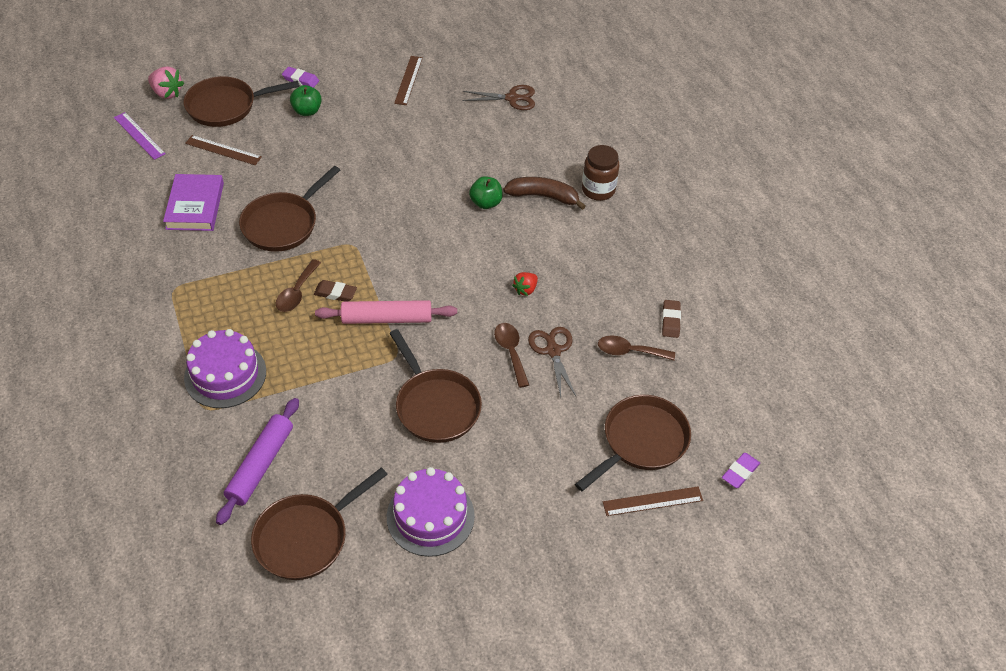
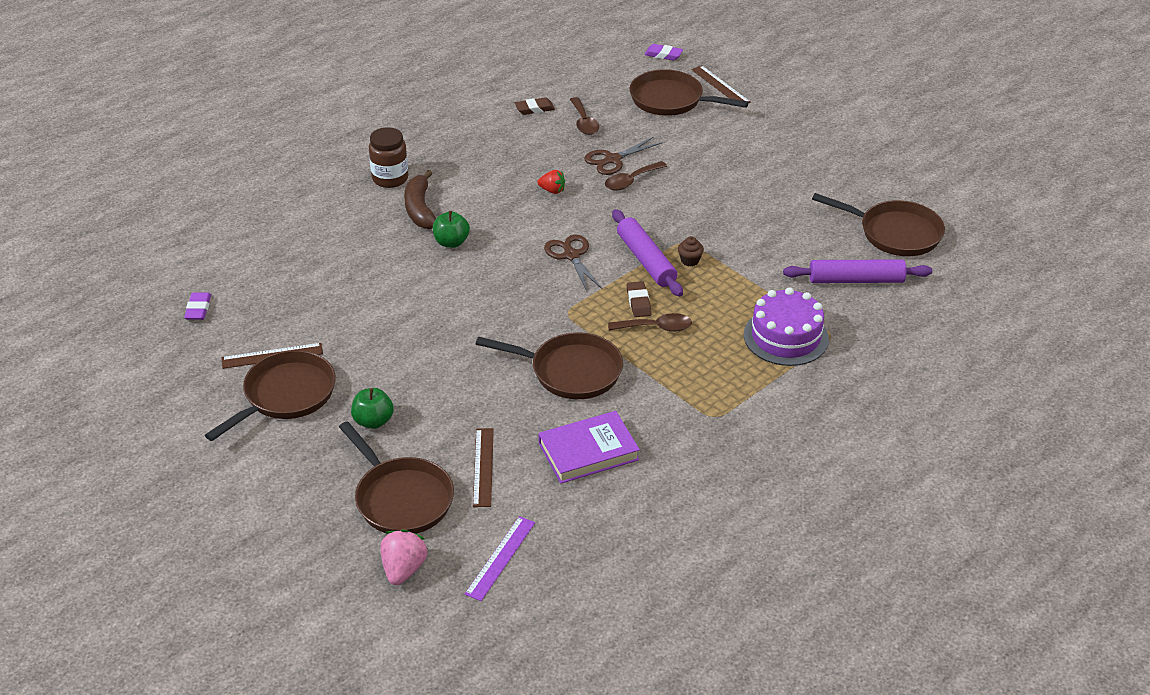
camera: 110 degrees left, 10 degrees down
purple eraser [282,67,319,88] -> purple eraser moved to [184,292,211,320]
pink rolling pin [315,300,457,324] -> purple rolling pin [612,209,683,297]
purple cake [387,467,475,557] -> none
brown pan [389,329,482,443] -> brown pan moved to [205,350,336,441]
brown scissors [462,85,535,110] -> brown scissors moved to [544,235,603,291]
none -> brown cupcake [678,236,704,267]

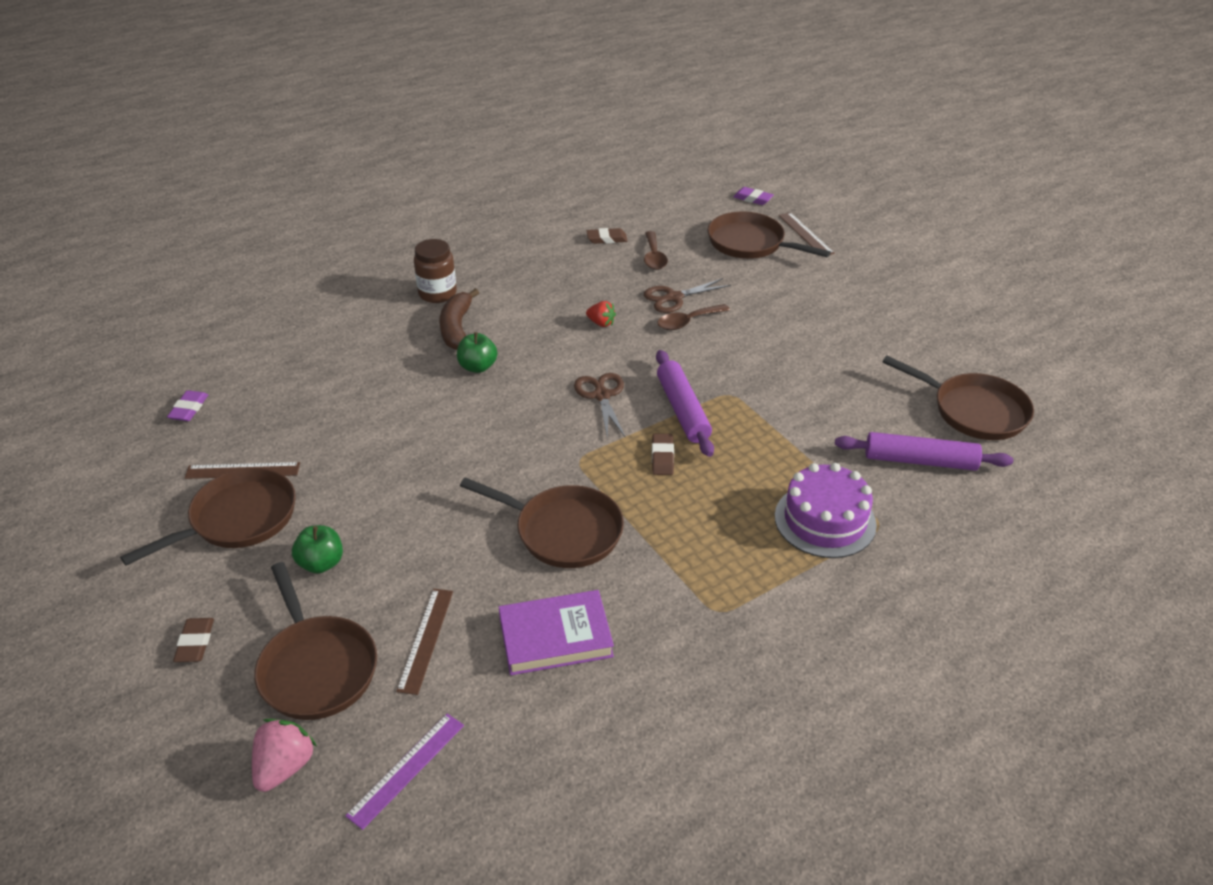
camera: 10 degrees right, 0 degrees up
brown spoon [608,313,692,332] -> none
brown cupcake [678,236,704,267] -> none
none -> brown eraser [173,618,214,662]

